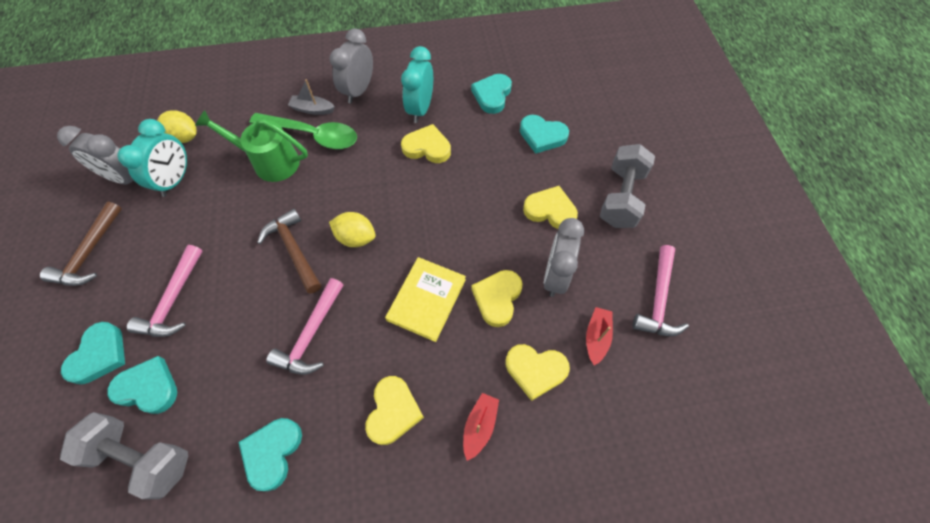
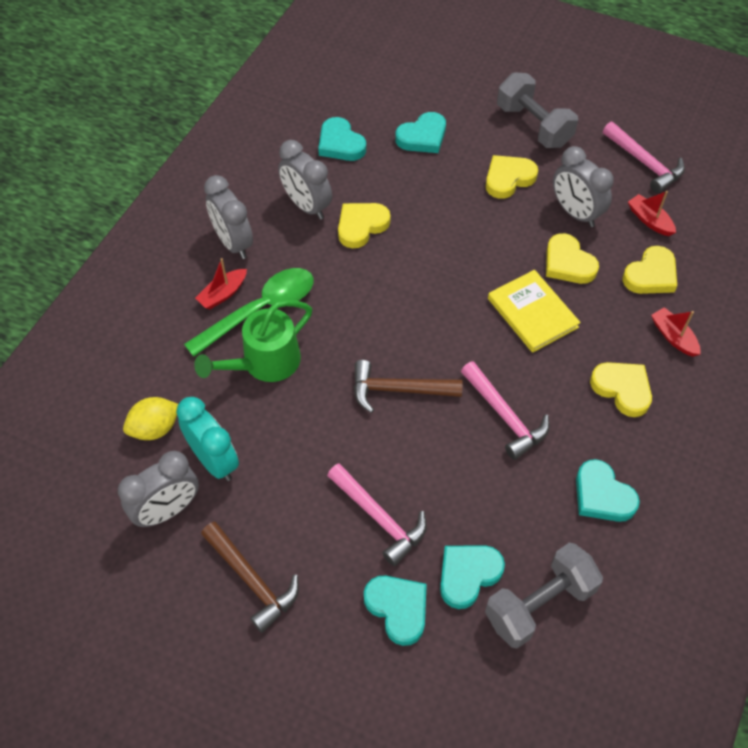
camera: 55 degrees left, 5 degrees down
grey boat [288,79,335,115] -> red boat [195,258,247,309]
yellow lemon [329,212,376,247] -> none
turquoise clock [401,46,433,123] -> grey clock [278,140,332,220]

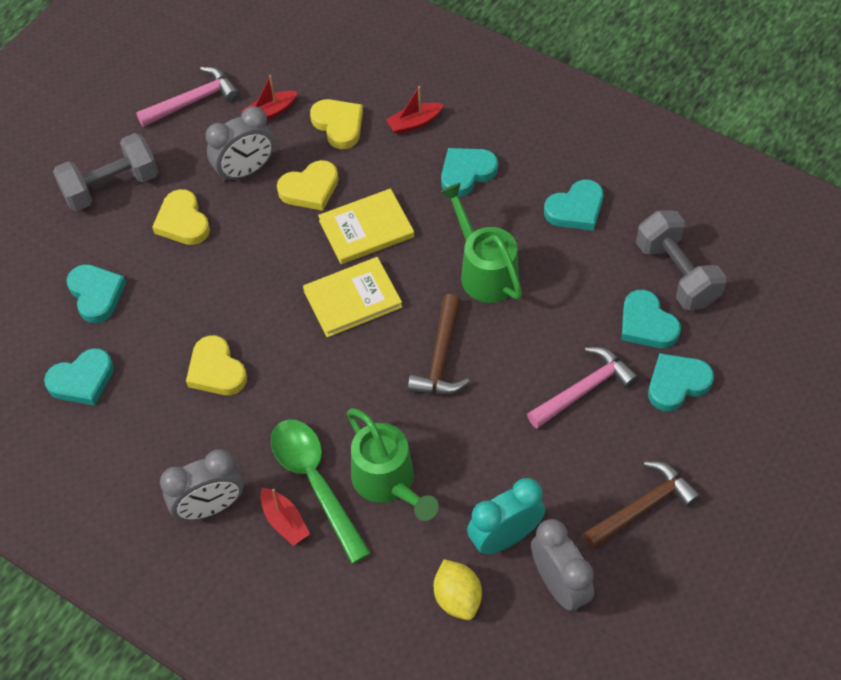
camera: 80 degrees left, 0 degrees up
grey clock [278,140,332,220] -> none
pink hammer [461,361,549,460] -> green watering can [440,183,522,303]
yellow heart [590,362,652,417] -> turquoise heart [441,148,498,197]
none -> yellow book [303,257,402,337]

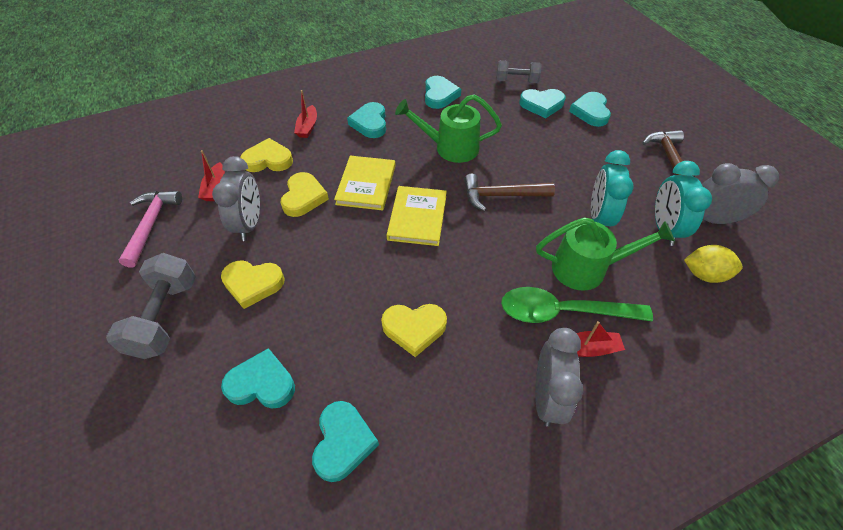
camera: 60 degrees left, 5 degrees down
brown hammer [408,294,470,394] -> brown hammer turned 135 degrees clockwise [464,174,555,211]
pink hammer [527,347,639,428] -> none
grey dumbbell [636,210,727,310] -> grey dumbbell [496,60,542,83], size x0.66
none -> turquoise clock [591,150,634,227]

